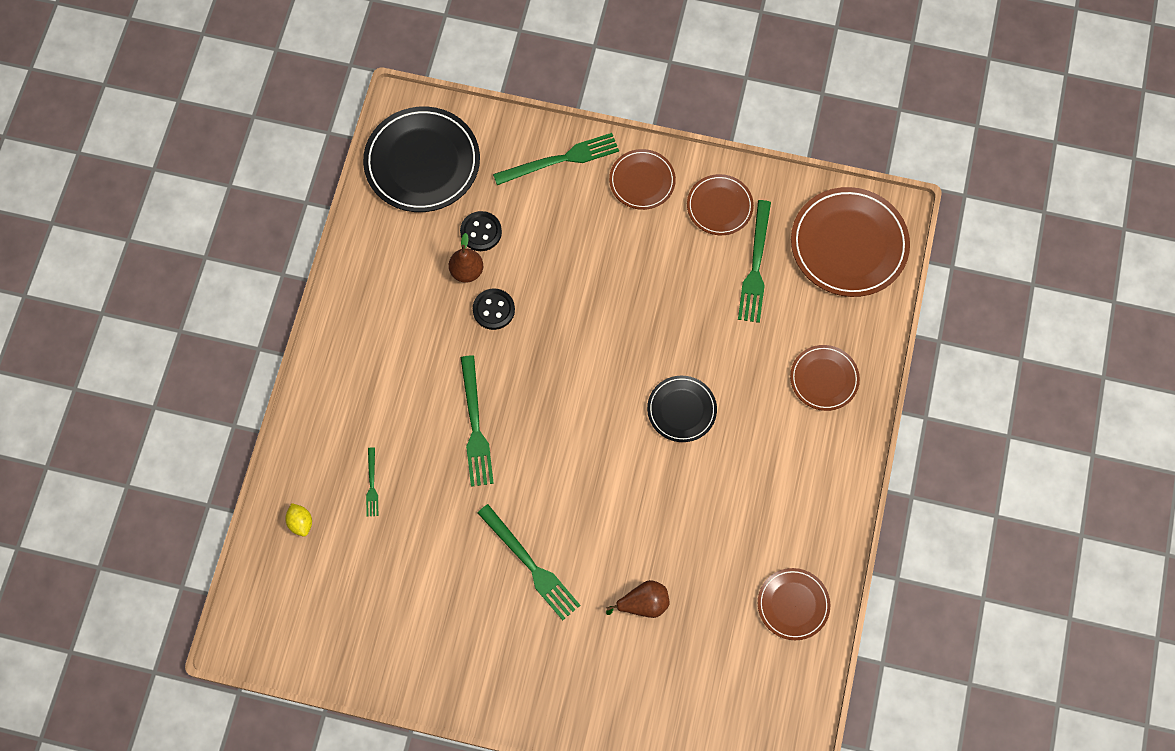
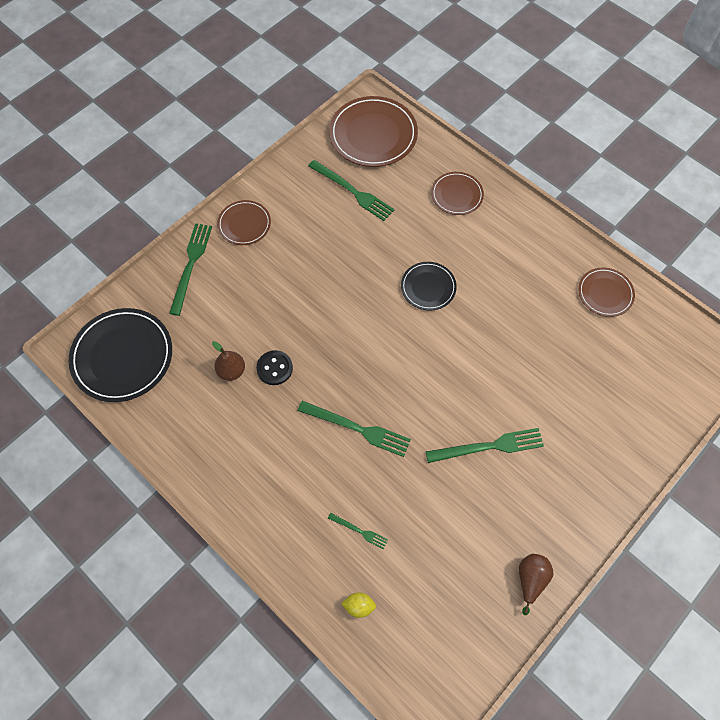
camera: 60 degrees left, 5 degrees down
black button [460,211,502,251] -> none
brown pear [606,580,670,618] -> brown pear moved to [519,554,554,615]
brown plate [687,174,754,235] -> none

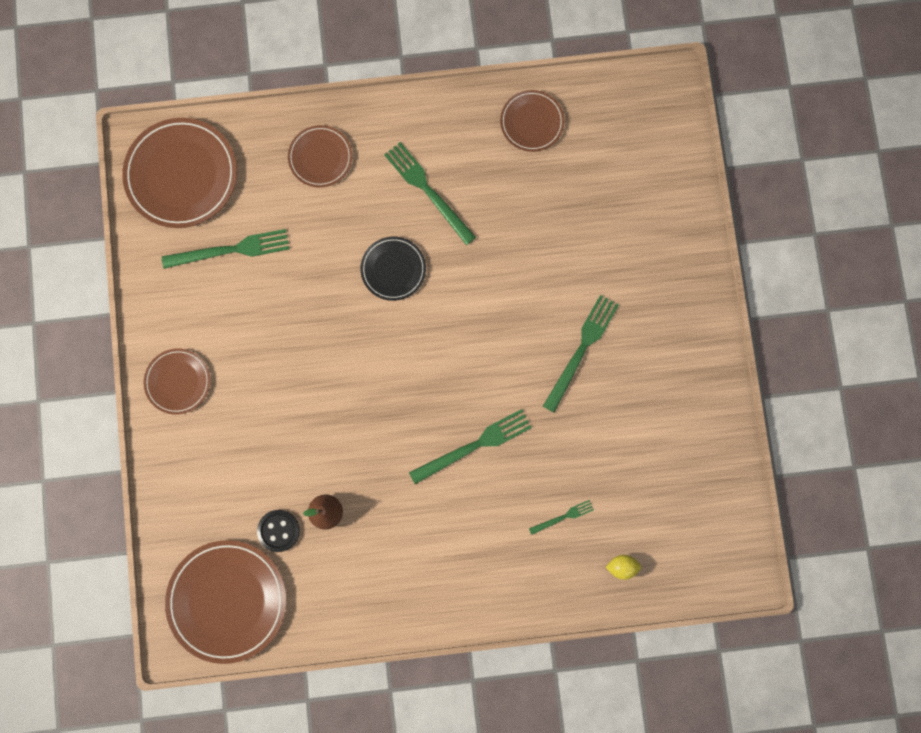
camera: 50 degrees left, 15 degrees up
black plate [68,308,172,402] -> brown plate [165,540,287,664]
green fork [169,223,212,316] -> green fork moved to [384,142,476,245]
black button [256,350,293,385] -> black button moved to [257,510,300,552]
yellow lemon [341,592,376,618] -> yellow lemon turned 45 degrees clockwise [606,555,641,580]
brown pear [519,554,554,615] -> none

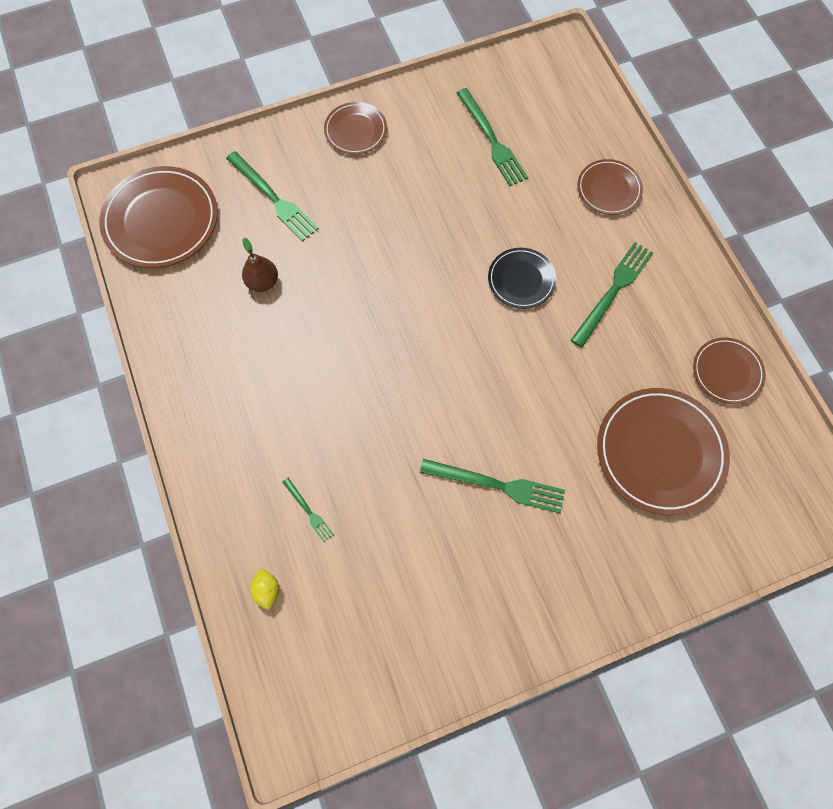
camera: 75 degrees right, 10 degrees down
brown plate [122,118,237,228] -> brown plate moved to [597,388,730,515]
black button [257,510,300,552] -> none
green fork [409,409,532,484] -> green fork moved to [226,151,319,241]

